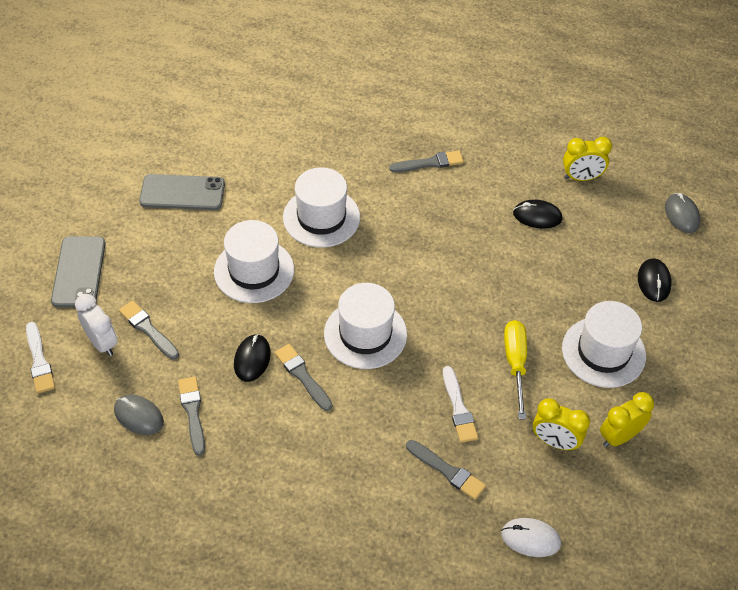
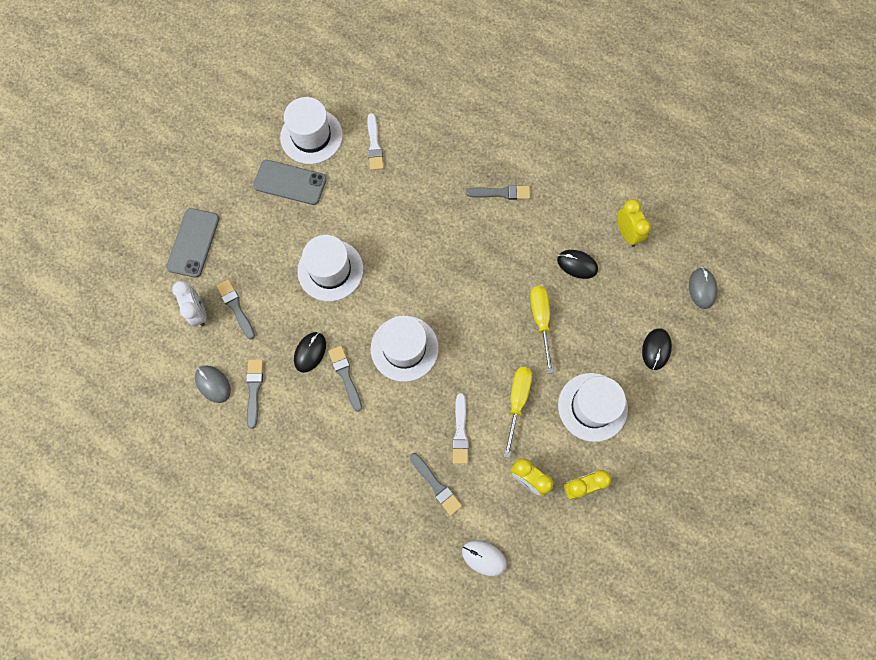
camera: 15 degrees right, 20 degrees up
white brush [26,322,55,394] -> white brush moved to [367,113,384,170]
white hat [283,167,360,248] -> white hat moved to [280,97,343,164]
yellow clock [563,137,612,181] -> yellow clock turned 120 degrees counterclockwise [617,199,651,247]
none -> yellow screwdriver [530,286,554,373]

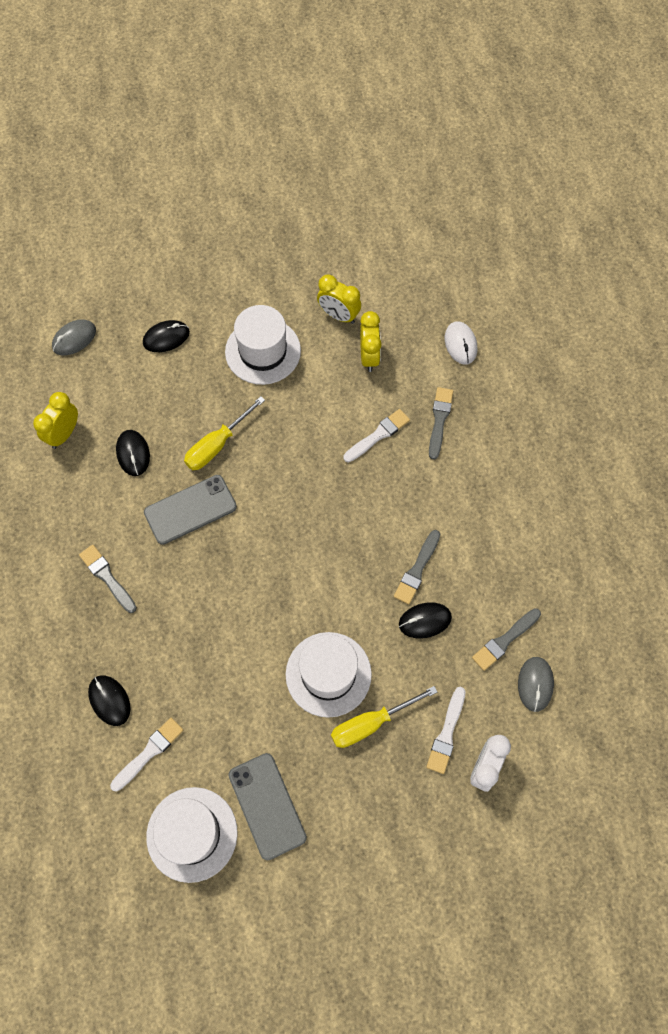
camera: 130 degrees left, 5 degrees down
grey phone [166,208,219,278] -> grey phone moved to [144,475,237,545]
grey brush [217,279,255,340] -> white brush [426,687,465,774]
white hat [371,315,439,382] -> none
yellow screwdriver [503,367,532,458] -> yellow screwdriver moved to [331,686,437,748]
none -> black mouse [88,676,131,726]

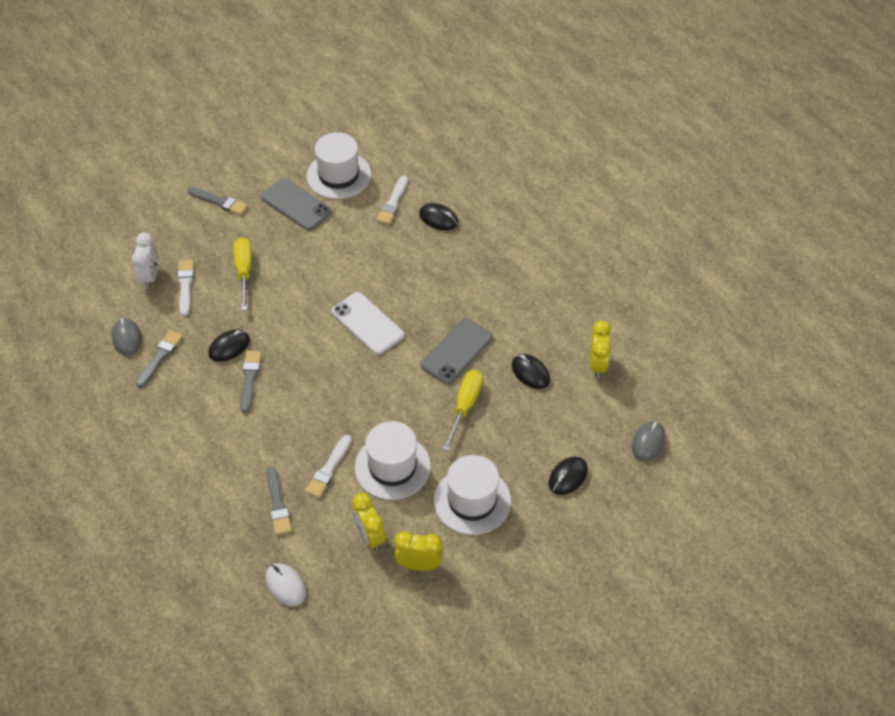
camera: 155 degrees right, 15 degrees down
grey brush [79,545,137,613] -> grey brush moved to [187,187,248,215]
white hat [286,632,372,718] -> white hat moved to [355,421,431,500]
yellow screwdriver [331,686,437,748] -> yellow screwdriver turned 45 degrees counterclockwise [234,237,252,311]
none -> white phone [331,292,404,355]

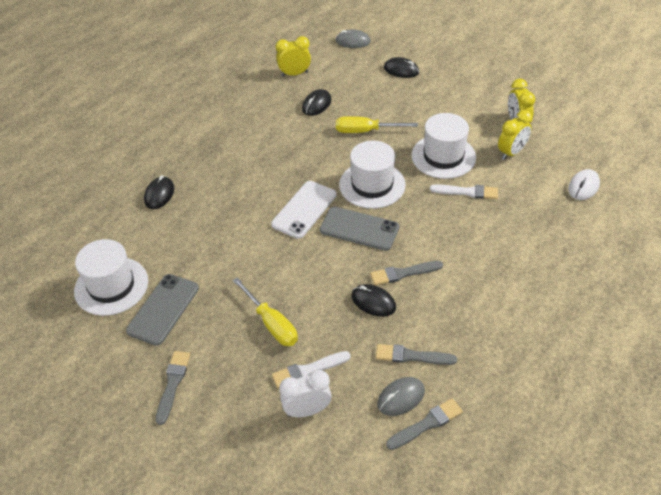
camera: 105 degrees left, 5 degrees down
yellow screwdriver [234,237,252,311] -> yellow screwdriver turned 105 degrees counterclockwise [233,277,298,346]
grey brush [267,467,292,535] -> grey brush moved to [386,398,463,450]
white brush [377,176,408,224] -> none
grey phone [421,318,493,384] -> grey phone moved to [320,207,399,251]
white hat [434,455,511,535] -> white hat moved to [339,140,406,209]

